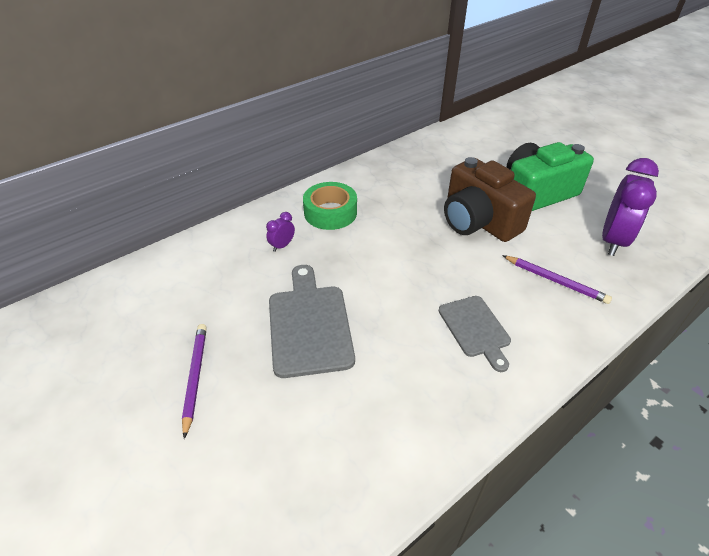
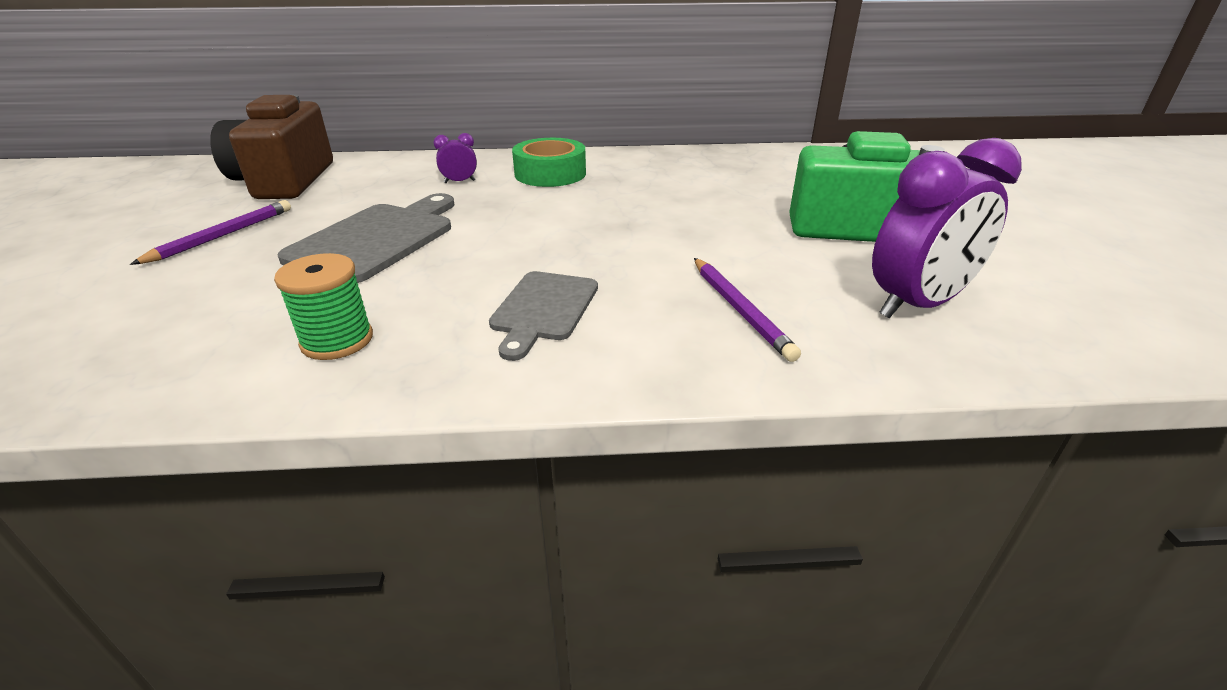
camera: 35 degrees right, 10 degrees down
brown camera [444,157,536,242] -> brown camera moved to [210,95,333,199]
none -> green spool [274,253,373,360]

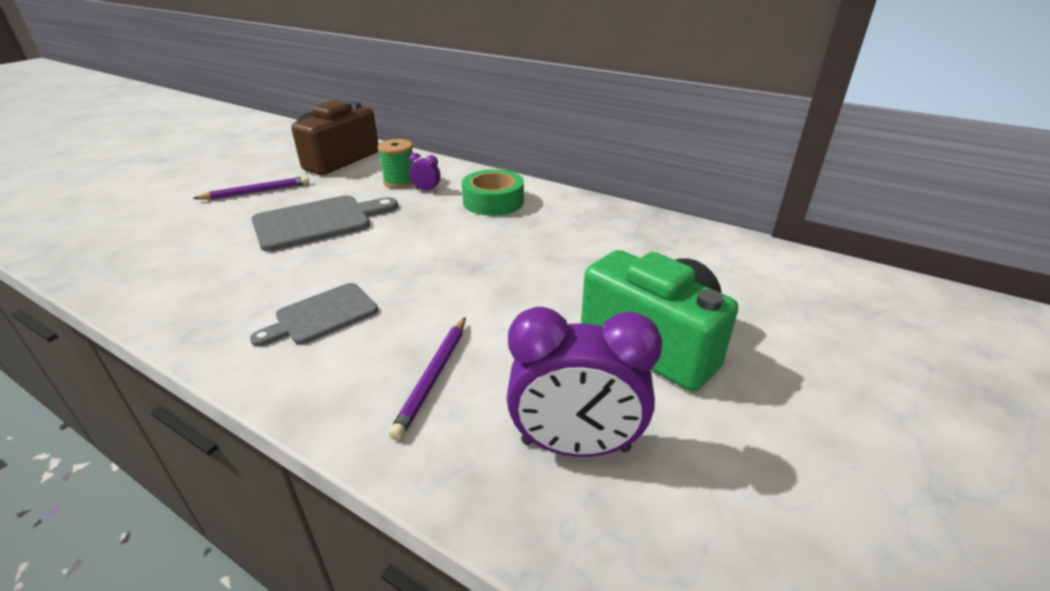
camera: 35 degrees right, 0 degrees up
green spool [274,253,373,360] -> green spool moved to [378,139,414,188]

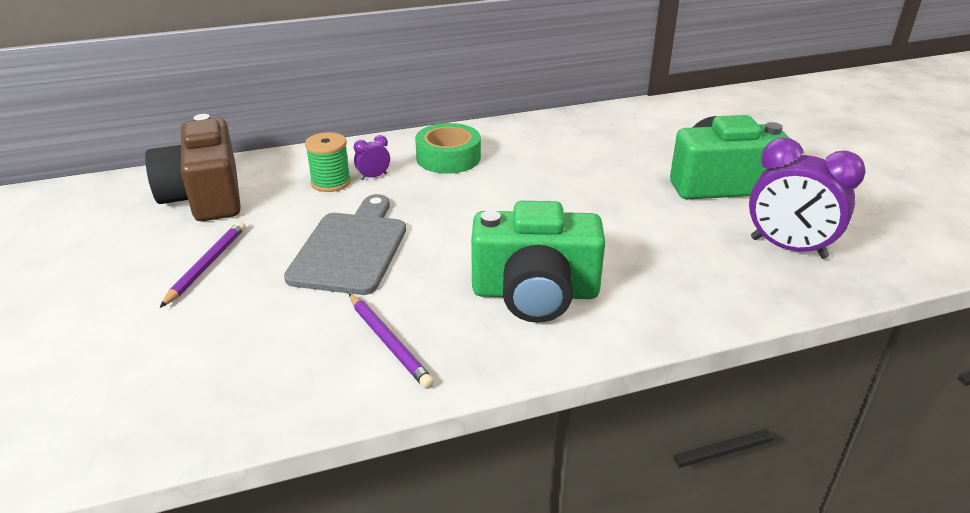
camera: 50 degrees left, 0 degrees up
grey cutting board [250,283,378,347] -> green camera [471,201,605,323]
purple pencil [389,317,466,440] -> purple pencil moved to [349,294,434,389]
purple clock [507,307,662,457] -> purple clock turned 75 degrees clockwise [749,137,865,259]

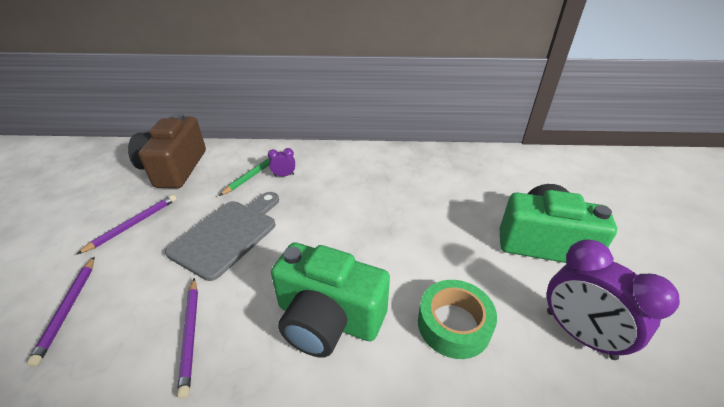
camera: 20 degrees right, 5 degrees up
green spool [305,132,351,192] -> green pencil [219,151,281,196]
green tape [415,123,481,174] -> green tape moved to [418,280,497,359]
none -> purple pencil [27,257,94,367]

